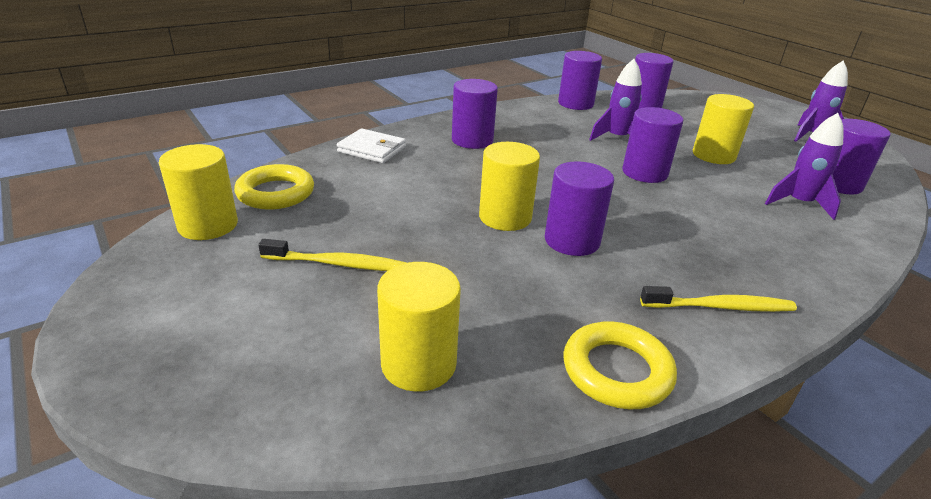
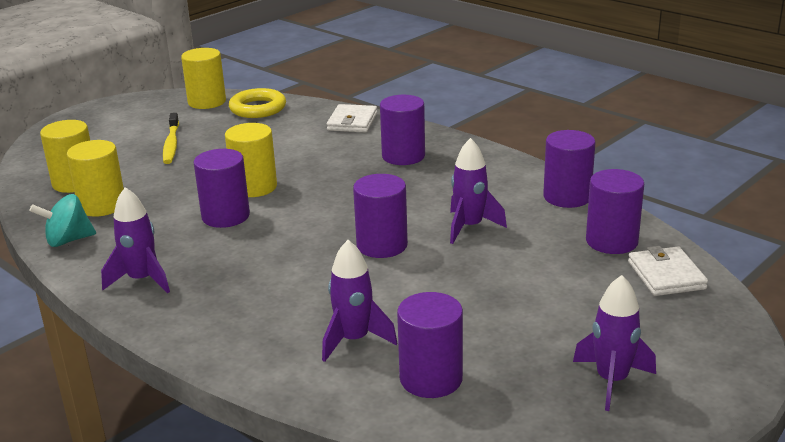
camera: 80 degrees right, 5 degrees down
yellow ring [564,321,677,409] -> turquoise spinning top [29,194,96,247]
yellow toothbrush [640,286,797,312] -> purple rocket [101,187,170,294]
yellow cylinder [693,94,754,164] -> yellow cylinder moved to [67,140,124,217]
none -> white wallet [628,246,708,296]

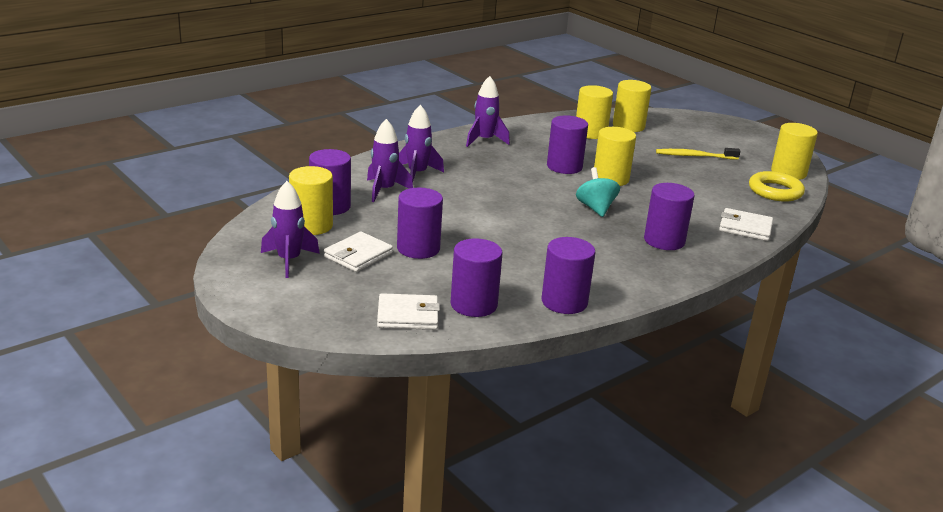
camera: 95 degrees right, 0 degrees up
turquoise spinning top [29,194,96,247] -> turquoise spinning top moved to [576,167,620,217]
purple cylinder [353,174,408,258] -> purple cylinder moved to [397,188,443,259]
purple rocket [450,138,507,244] -> purple rocket moved to [399,105,444,183]
none -> yellow cylinder [289,166,333,235]
none -> white wallet [324,232,393,272]

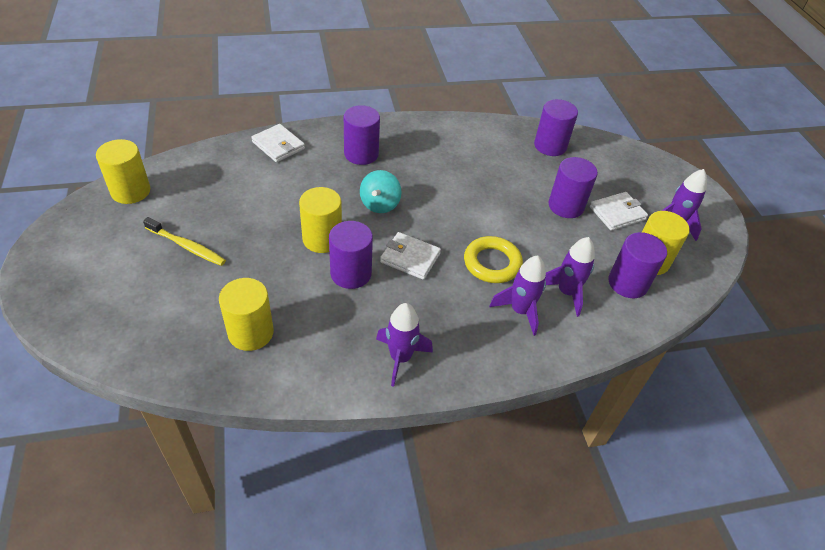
camera: 155 degrees left, 20 degrees up
white wallet [377,293,440,330] -> white wallet moved to [380,232,441,280]
purple cylinder [542,237,595,314] -> none
yellow cylinder [613,80,652,132] -> none
yellow ring [749,171,805,202] -> yellow ring moved to [464,236,523,283]

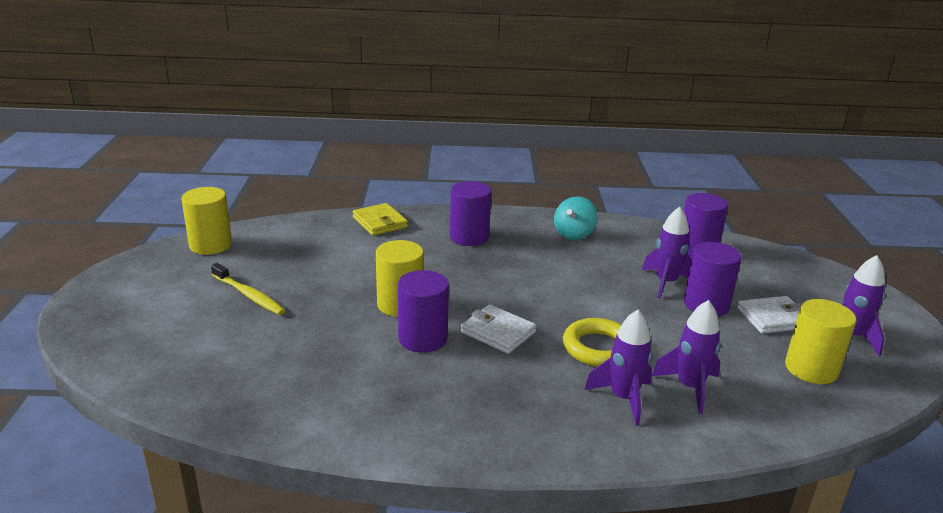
camera: 15 degrees right, 20 degrees down
yellow cylinder [219,278,274,351] -> none
white wallet [251,124,305,162] -> yellow wallet [352,203,408,236]
turquoise spinning top [360,170,402,213] -> turquoise spinning top moved to [554,196,598,240]
purple rocket [376,303,433,387] -> purple rocket moved to [642,207,692,298]
purple cylinder [608,232,667,298] -> none

